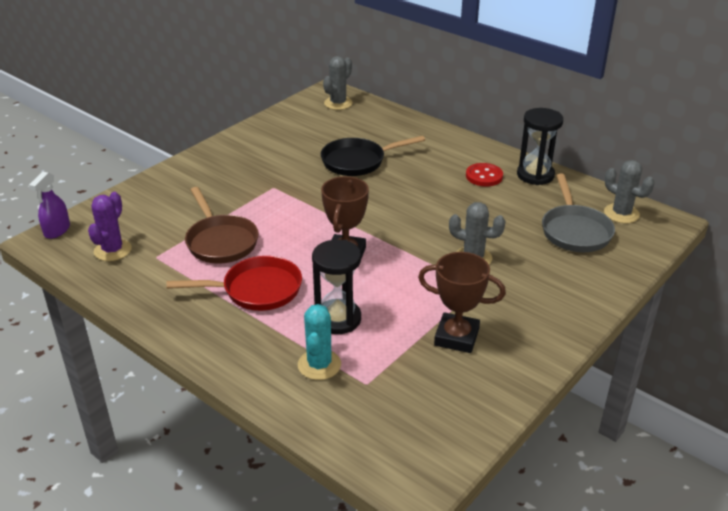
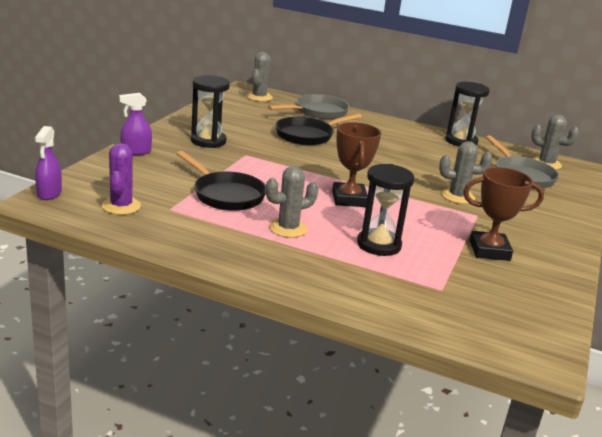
camera: 20 degrees left, 10 degrees down
red pan [166,256,302,311] -> grey cactus [266,166,318,238]
brown pan [185,187,259,264] -> black pan [177,151,266,211]
turquoise cactus [298,304,341,380] -> none
red button [466,163,503,186] -> none
none -> purple spray bottle [119,93,152,155]
none -> black hourglass [191,75,230,148]
none -> grey pan [268,94,349,120]

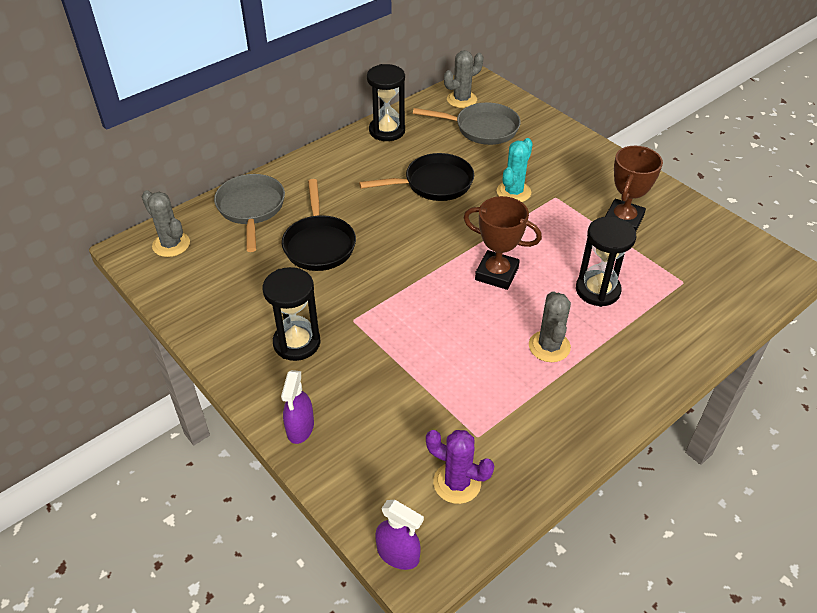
camera: 60 degrees left, 20 degrees up
black pan [177,151,266,211] -> black pan moved to [359,153,474,201]
grey cactus [439,141,492,204] -> turquoise cactus [497,138,533,202]

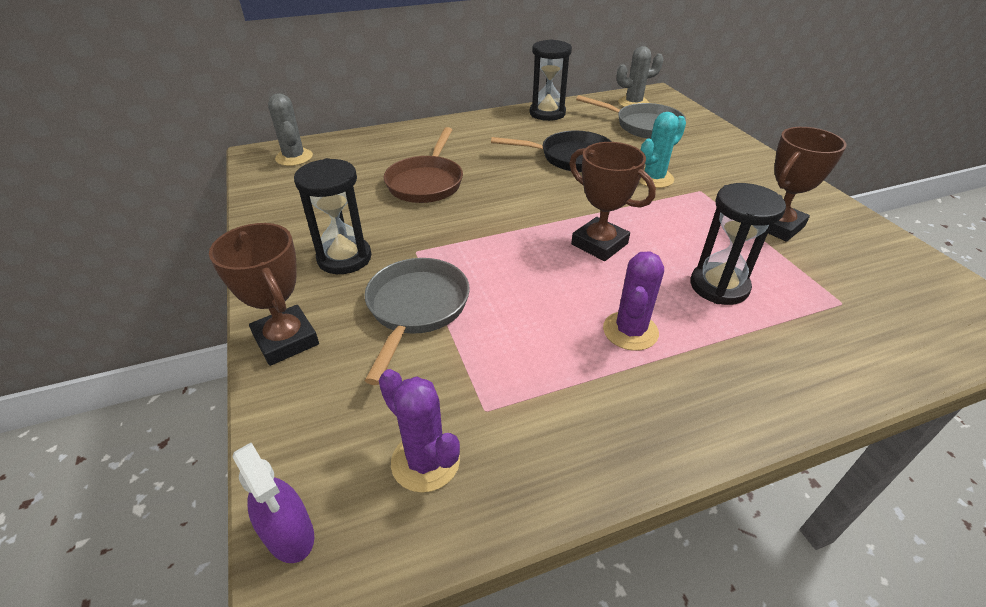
camera: 20 degrees right, 5 degrees down
grey pan [214,174,285,252] -> grey pan moved to [365,258,470,385]
purple spray bottle [281,370,314,444] -> brown trophy [209,223,319,366]
black pan [282,179,356,271] -> brown pan [384,127,463,203]
grey cactus [529,291,571,362] -> purple cactus [603,251,664,351]

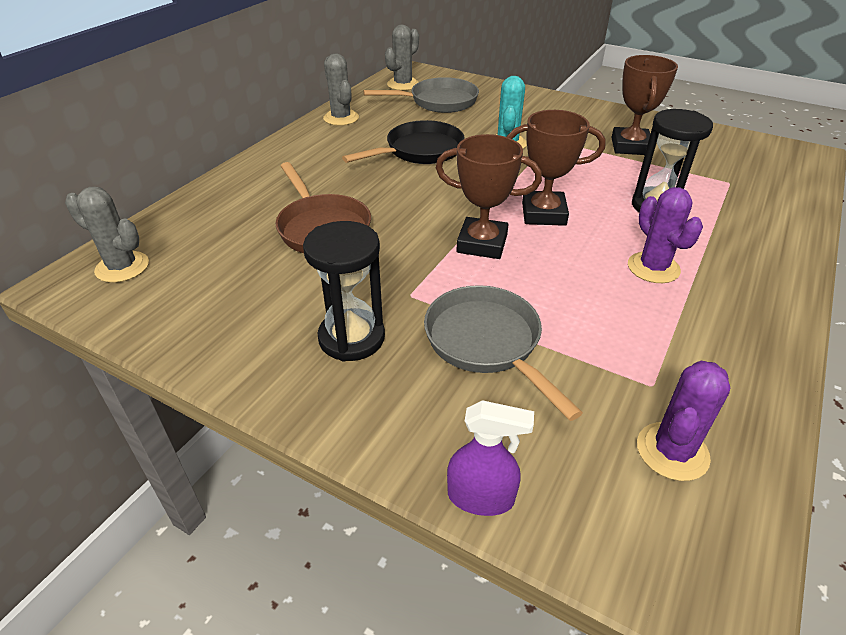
camera: 40 degrees left, 0 degrees up
brown trophy [209,223,319,366] -> brown trophy moved to [436,134,542,259]
purple spray bottle [232,443,314,563] -> purple spray bottle moved to [447,400,534,516]
purple cactus [379,369,460,493] -> purple cactus turned 60 degrees counterclockwise [637,361,730,481]
black hourglass [530,39,572,121] -> grey cactus [323,54,359,126]

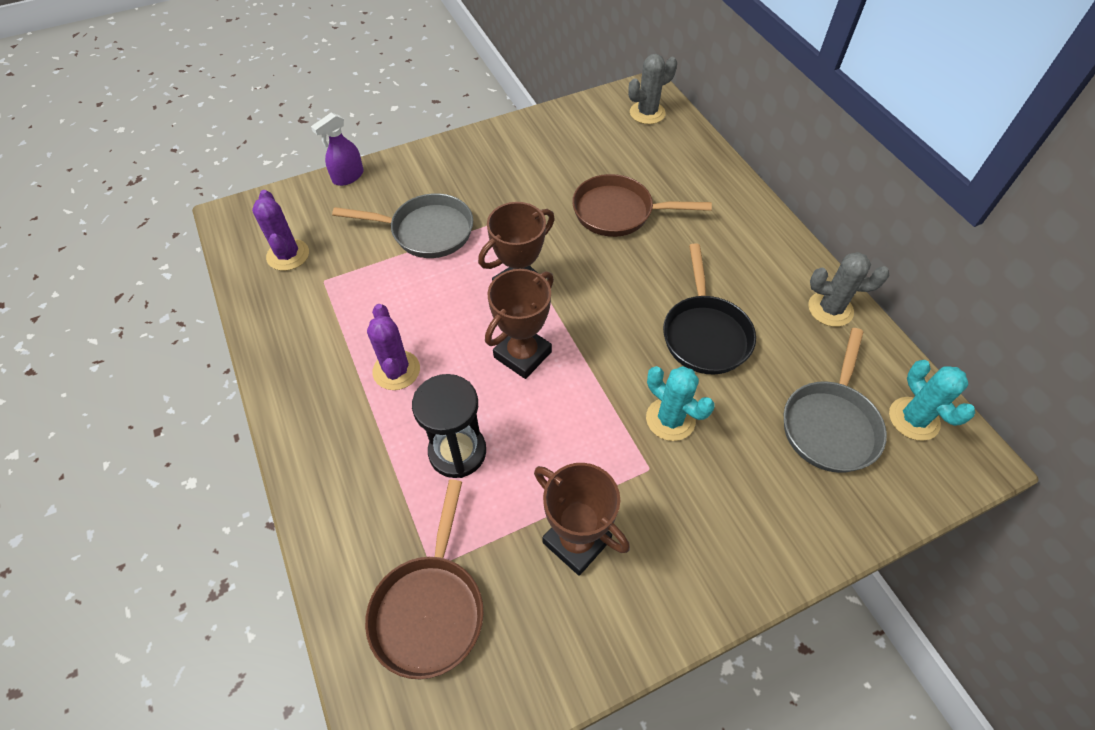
camera: 125 degrees right, 15 degrees up
black hourglass [303,221,385,362] -> none
grey cactus [385,24,419,91] -> turquoise cactus [889,360,975,441]
purple cactus [628,187,703,283] -> purple cactus turned 60 degrees clockwise [367,304,420,390]
none -> brown pan [365,480,484,679]

